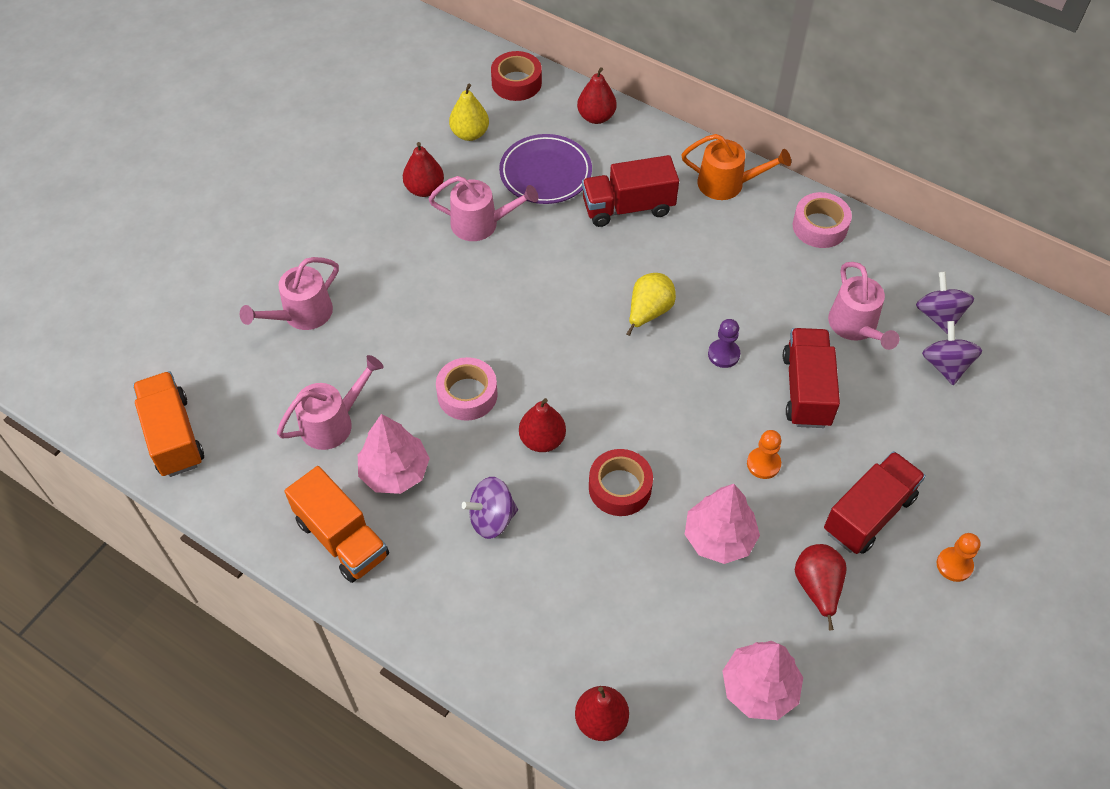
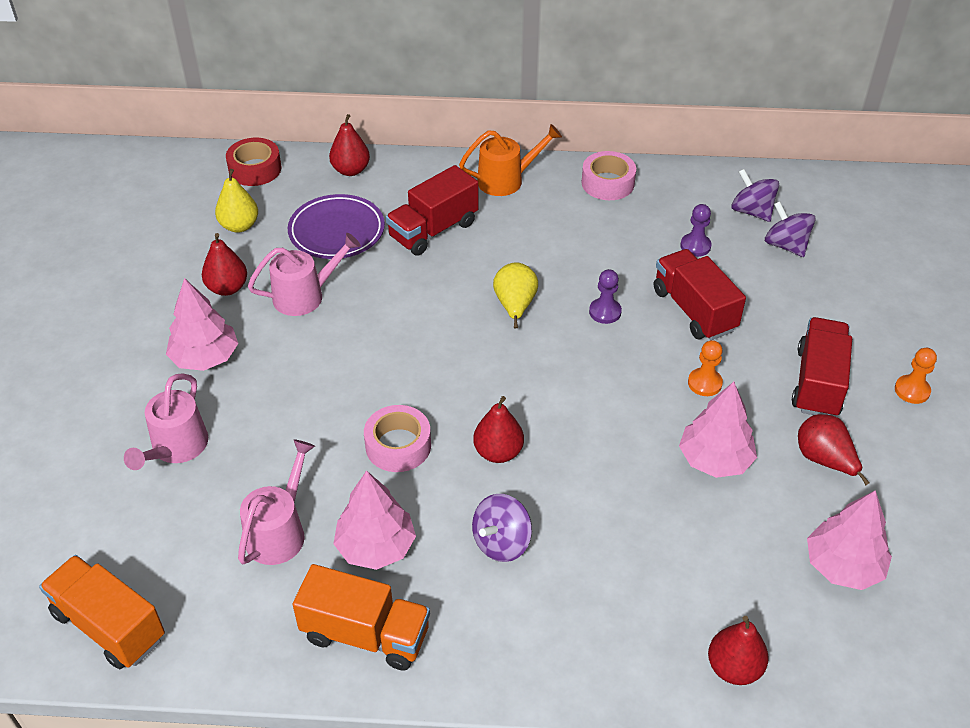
camera: 30 degrees left, 10 degrees down
red tape [589,449,653,516] -> none
pink watering can [828,262,899,350] -> purple pawn [680,204,712,257]
none -> pink tree [166,278,238,371]

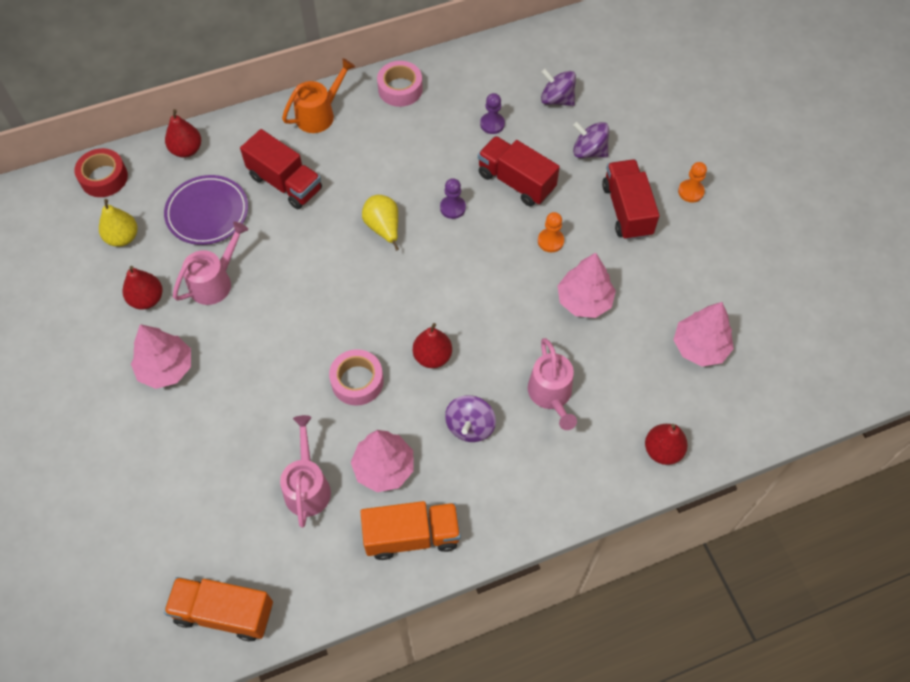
camera: 25 degrees left, 15 degrees up
pink watering can [124,373,208,470] -> pink watering can moved to [528,338,577,430]
red truck [386,165,479,256] -> red truck turned 75 degrees counterclockwise [240,129,322,209]
purple spinning top [731,169,779,222] -> purple spinning top moved to [573,122,609,158]
red pear [798,414,870,485] -> none

